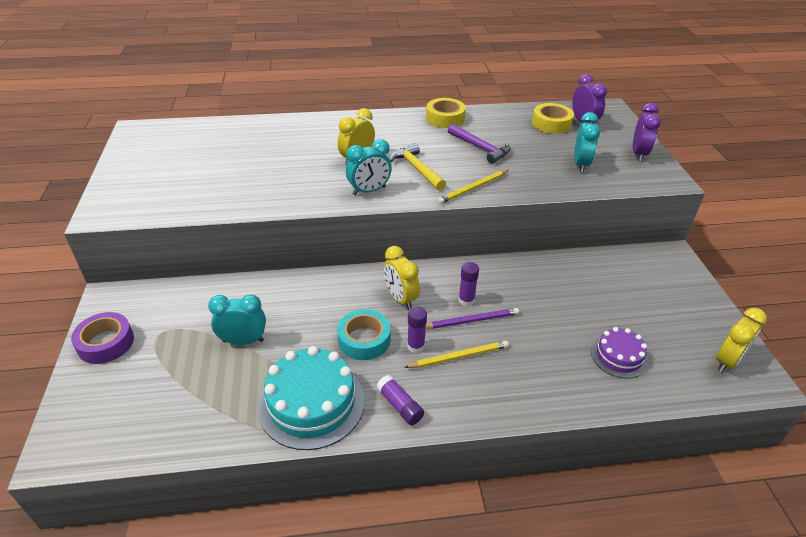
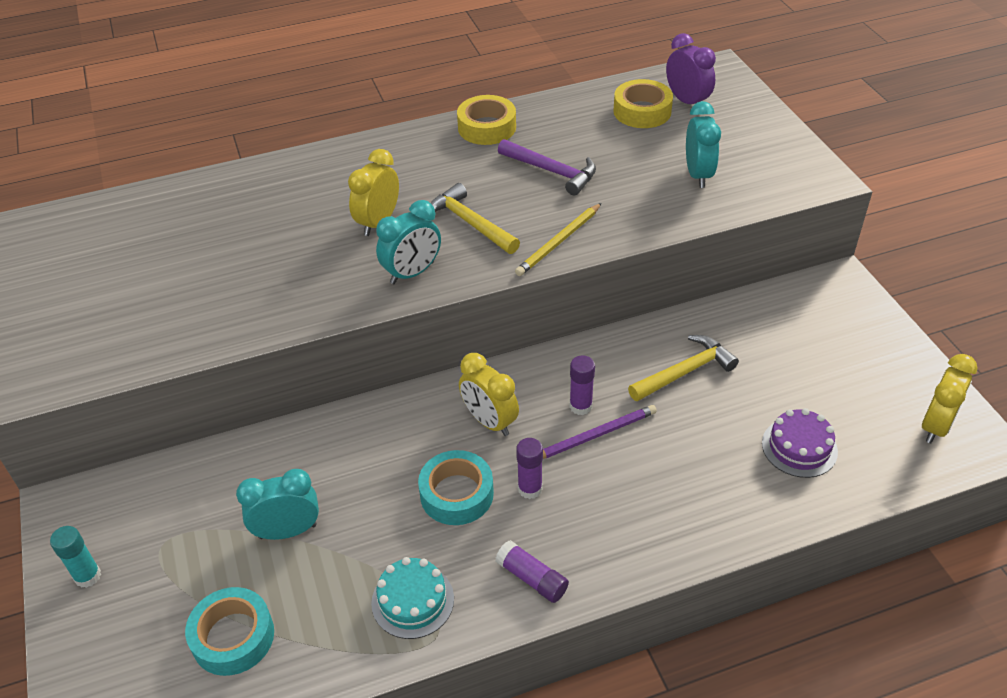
camera: 10 degrees left, 5 degrees up
purple tape [71,312,134,364] -> turquoise glue stick [50,526,101,588]
turquoise cake [258,346,365,450] -> turquoise cake [371,557,454,639], size x0.57
yellow pencil [404,341,509,368] -> none
purple clock [633,103,661,161] -> none
none -> turquoise tape [185,587,274,676]
none -> yellow hammer [628,335,739,401]

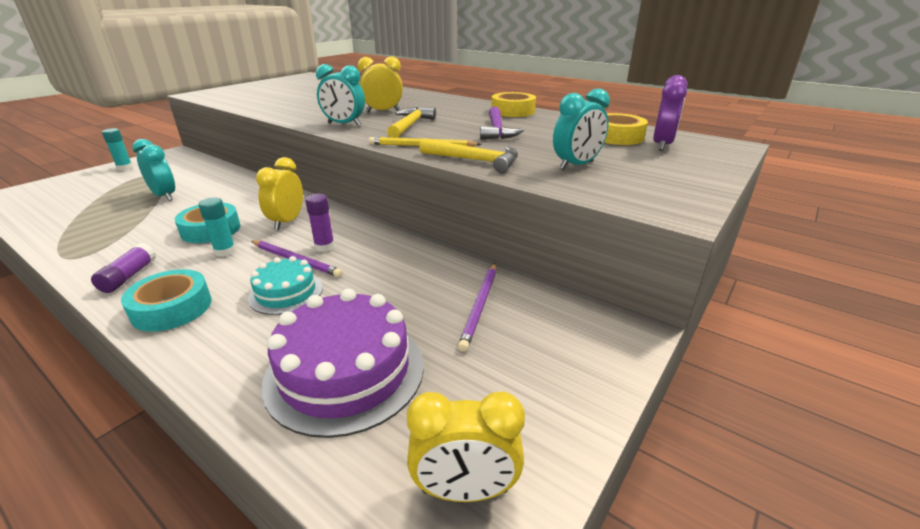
camera: 55 degrees right, 15 degrees down
turquoise tape [185,587,274,676] -> turquoise tape moved to [121,269,211,332]
turquoise cake [371,557,454,639] -> turquoise cake moved to [248,256,323,315]
purple glue stick [516,438,543,499] -> turquoise glue stick [198,197,236,257]
yellow hammer [628,335,739,401] -> yellow hammer moved to [419,138,518,173]
purple cake [762,408,838,478] -> purple cake [262,289,424,438], size x1.77
none -> purple pencil [458,264,496,352]

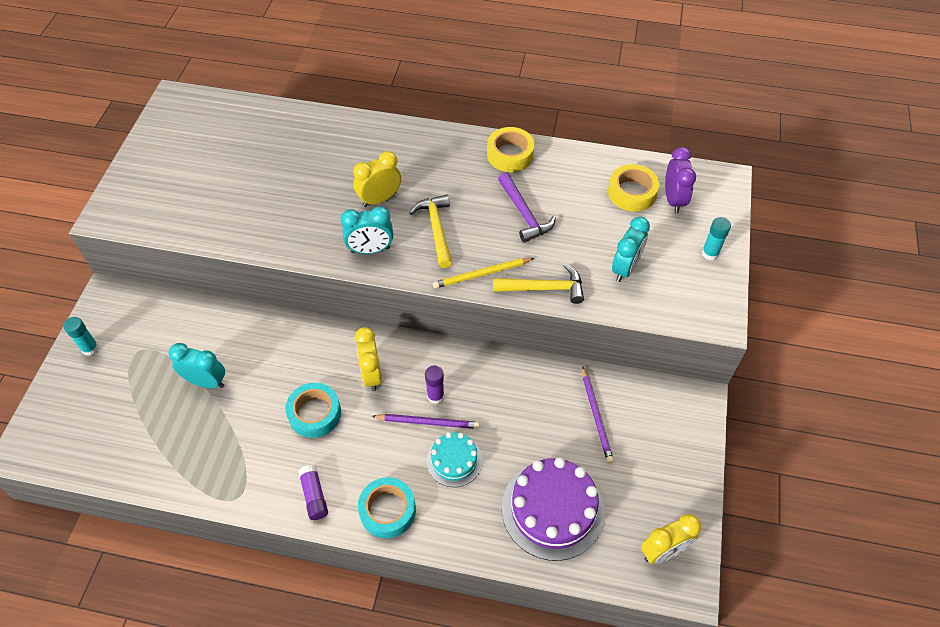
camera: 25 degrees left, 25 degrees up
turquoise glue stick [198,197,236,257] -> turquoise glue stick moved to [702,217,731,260]

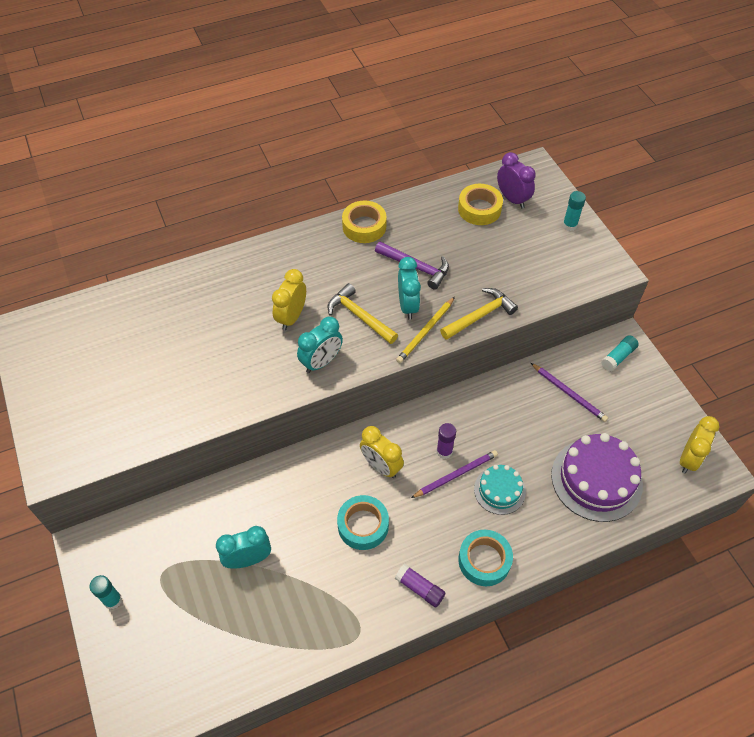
camera: 35 degrees left, 0 degrees up
turquoise clock [612,217,650,282] -> turquoise clock moved to [398,257,421,320]
none -> turquoise glue stick [601,335,639,371]

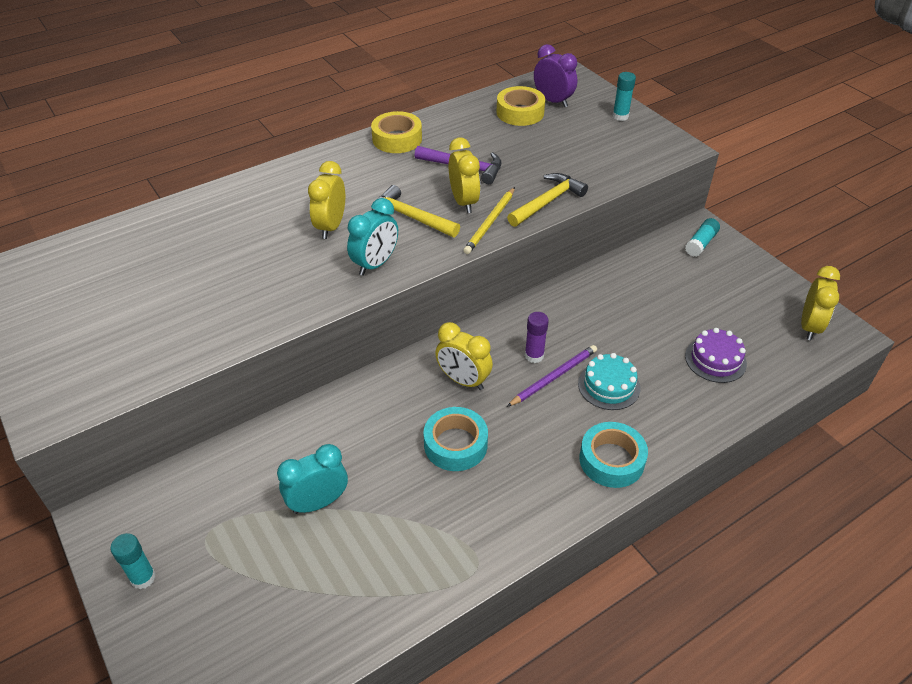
camera: 10 degrees left, 10 degrees down
purple glue stick [395,564,446,607] -> none
turquoise clock [398,257,421,320] -> yellow clock [449,137,480,213]
purple pencil [531,363,608,422] -> none
purple cake [551,433,643,522] -> purple cake [685,328,747,383], size x0.57

